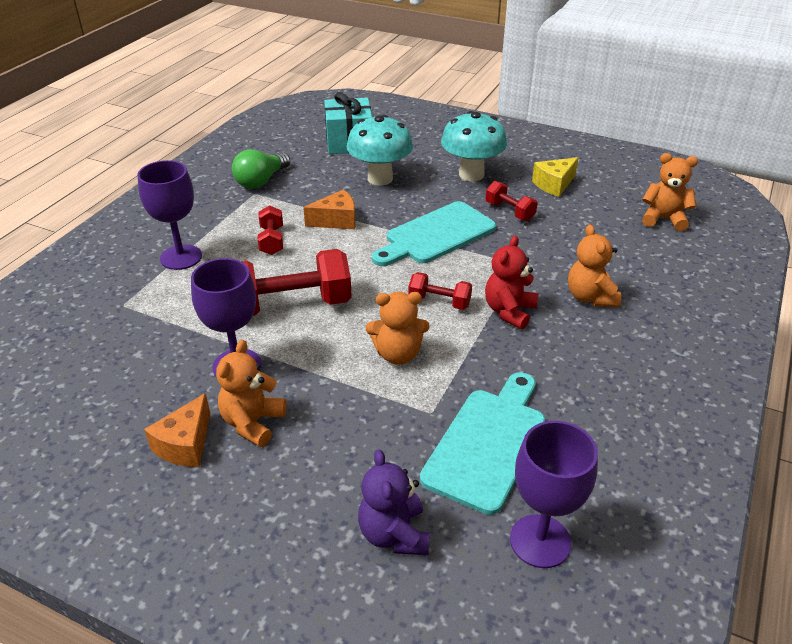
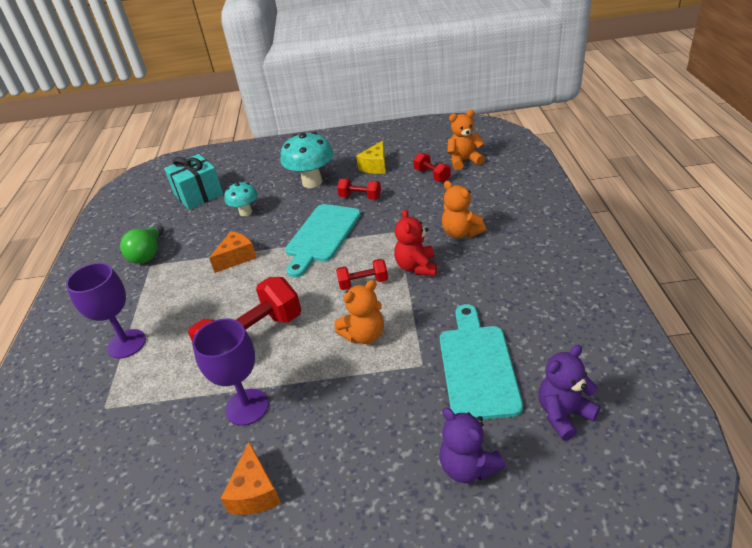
camera: 25 degrees left, 0 degrees up
orange teddy bear [216,340,287,447] -> none
red dumbbell [258,205,283,255] -> red dumbbell moved to [413,153,451,183]
turquoise mushroom [346,115,413,185] -> turquoise mushroom [224,182,258,216], size x0.60
purple goblet [510,421,598,568] -> purple teddy bear [538,345,601,441]

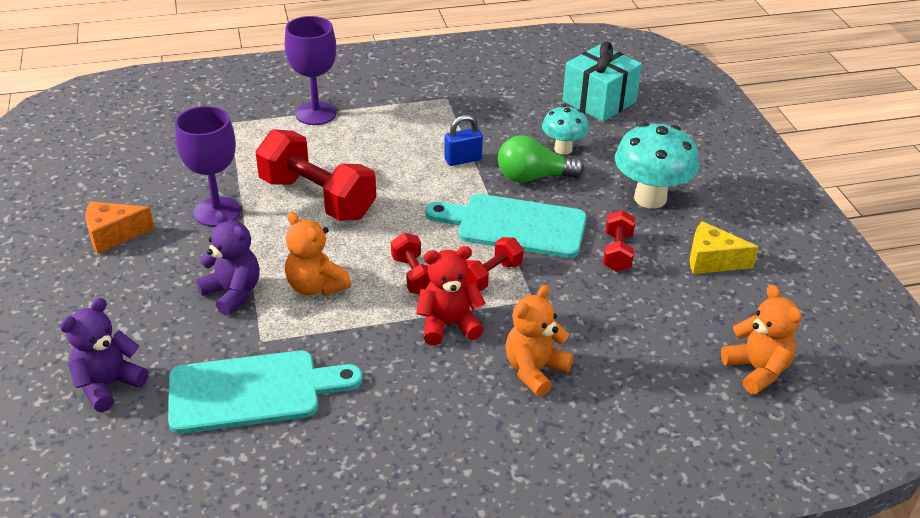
camera: 75 degrees right, 0 degrees up
green light bulb [120,222,164,264] -> green light bulb moved to [498,135,584,183]
orange cheese [209,231,257,273] -> blue padlock [444,115,483,166]
red dumbbell [413,153,451,183] -> red dumbbell moved to [465,237,524,291]
purple teddy bear [538,345,601,441] -> purple teddy bear moved to [196,211,260,316]

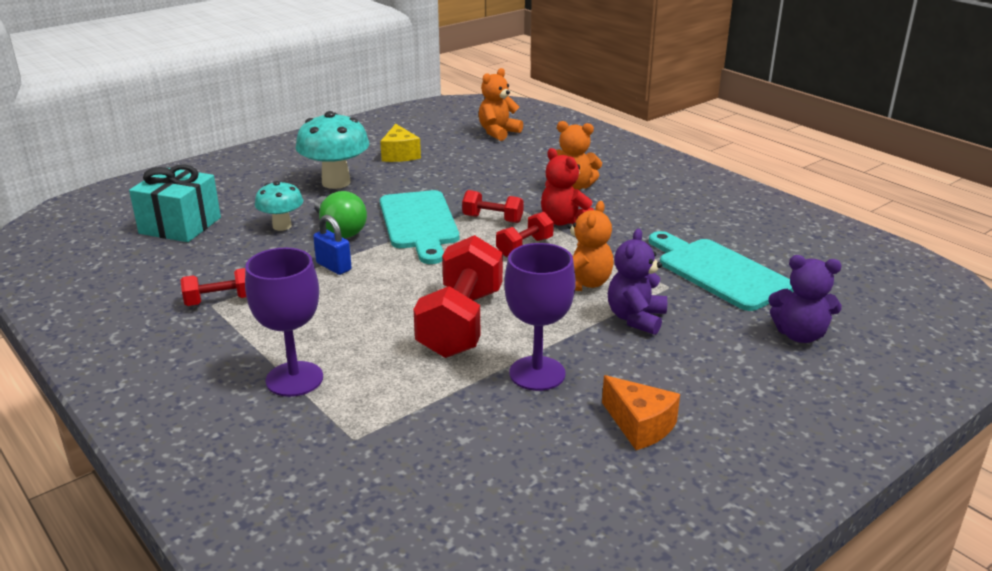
camera: 115 degrees left, 10 degrees down
red dumbbell [603,210,635,272] -> red dumbbell moved to [180,268,246,306]

